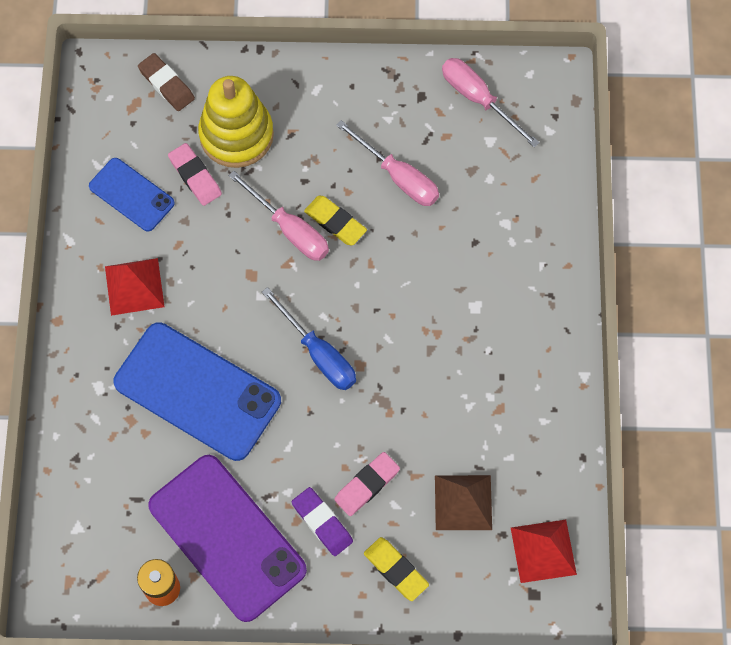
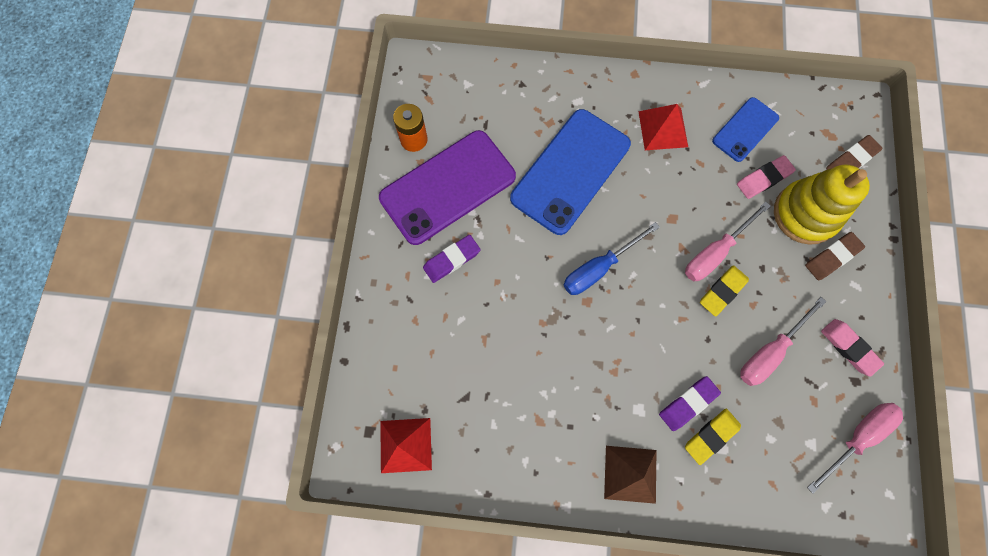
camera: 95 degrees right, 5 degrees up
pink eraser [334,452,400,516] -> pink eraser moved to [821,319,884,377]
yellow eraser [364,537,429,601] -> yellow eraser moved to [685,409,741,465]
brown pyramid [435,475,492,530] -> brown pyramid moved to [604,446,656,504]
none -> purple eraser [659,376,721,431]
none -> brown eraser [805,232,865,280]

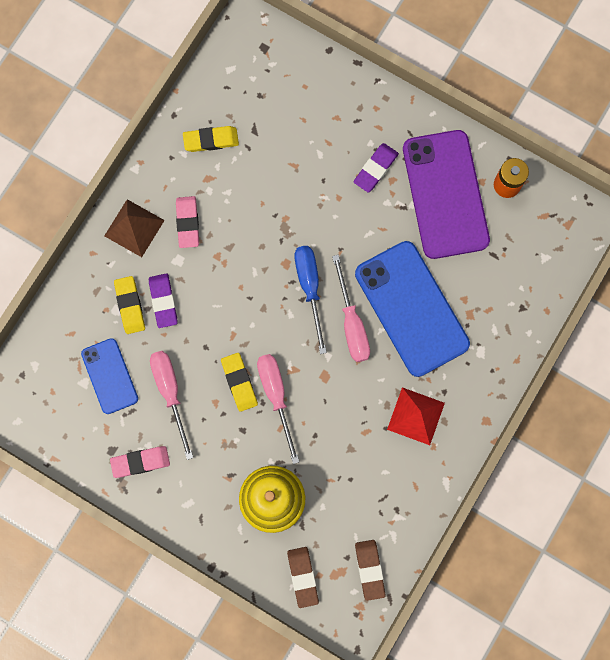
camera: 115 degrees right, 5 degrees up
red pyramid [380,418,432,473] -> none
purple eraser [423,235,481,283] -> purple eraser turned 45 degrees clockwise [353,143,399,192]
blue phone [712,97,779,162] -> blue phone moved to [81,338,138,414]
pink eraser [737,155,796,199] -> pink eraser moved to [176,196,199,248]
brown eraser [805,232,865,280] -> brown eraser moved to [355,540,386,601]
pink screwdriver [807,403,903,494] -> pink screwdriver moved to [332,255,370,362]
none -> yellow eraser [183,126,239,152]

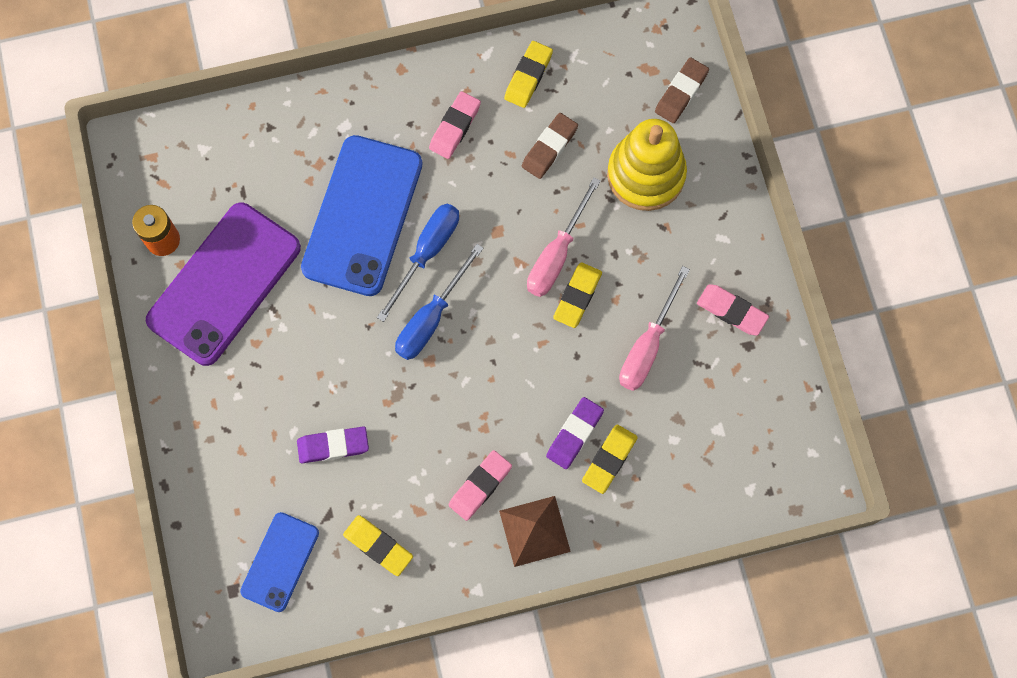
camera: 135 degrees left, 5 degrees down
blue phone [81,338,138,414] -> blue phone moved to [240,512,319,612]
pink screwdriver [332,255,370,362] -> blue screwdriver [377,204,459,322]
purple eraser [353,143,399,192] -> purple eraser moved to [297,426,369,463]
brown eraser [355,540,386,601] -> brown eraser moved to [522,113,578,179]
red pyramid [387,387,445,445] -> pink eraser [429,91,481,159]
none -> yellow eraser [504,41,553,108]

